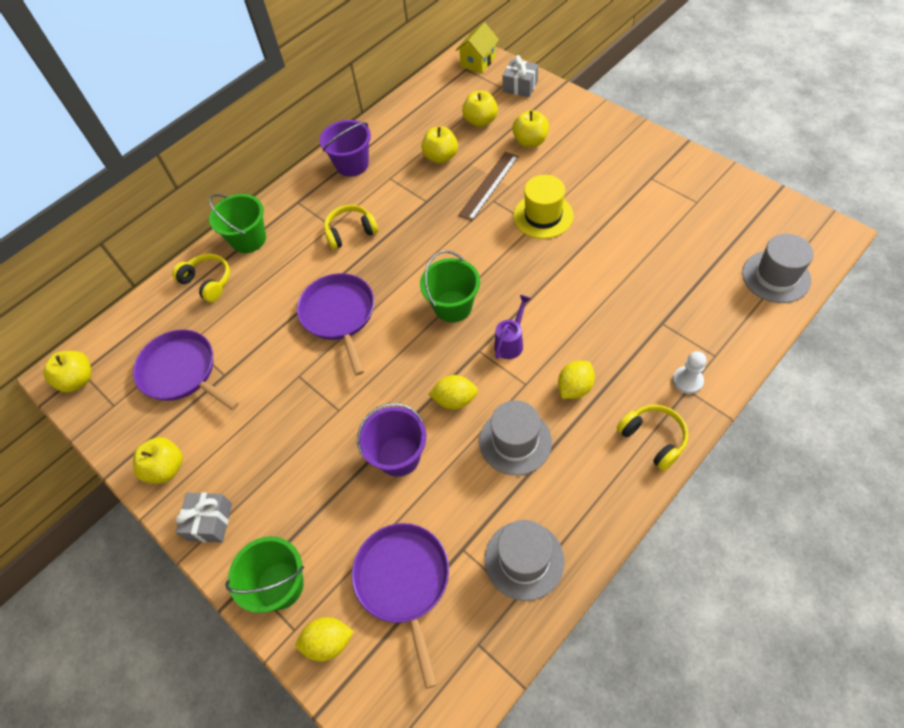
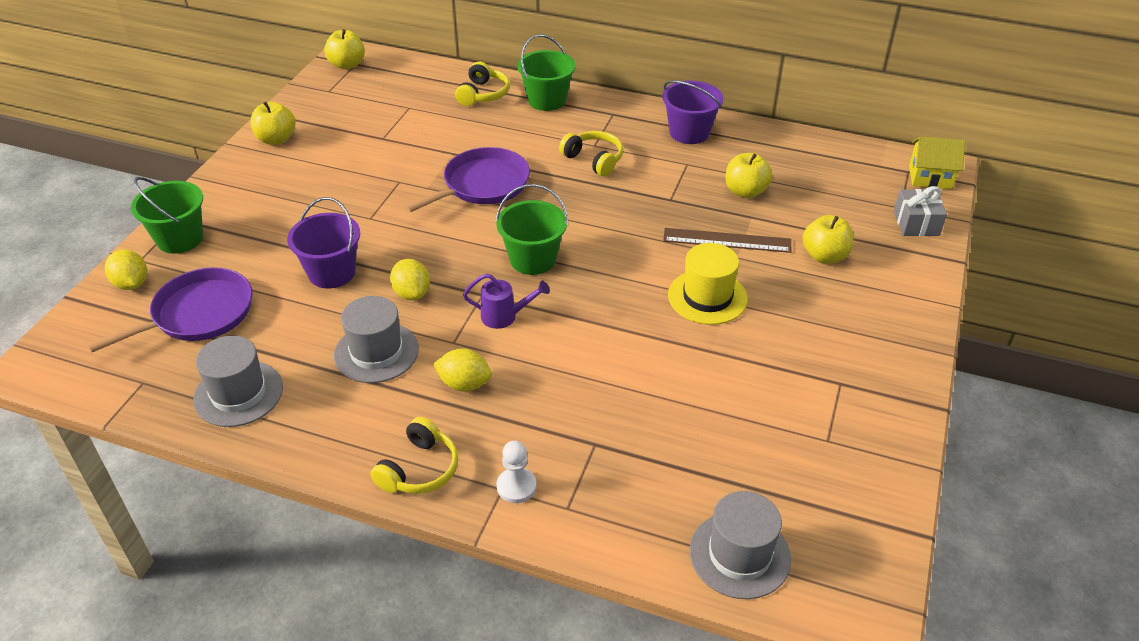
camera: 60 degrees right, 15 degrees down
purple pan [133,330,239,410] -> none
grey gift [175,492,232,543] -> none
yellow apple [462,91,498,127] -> none

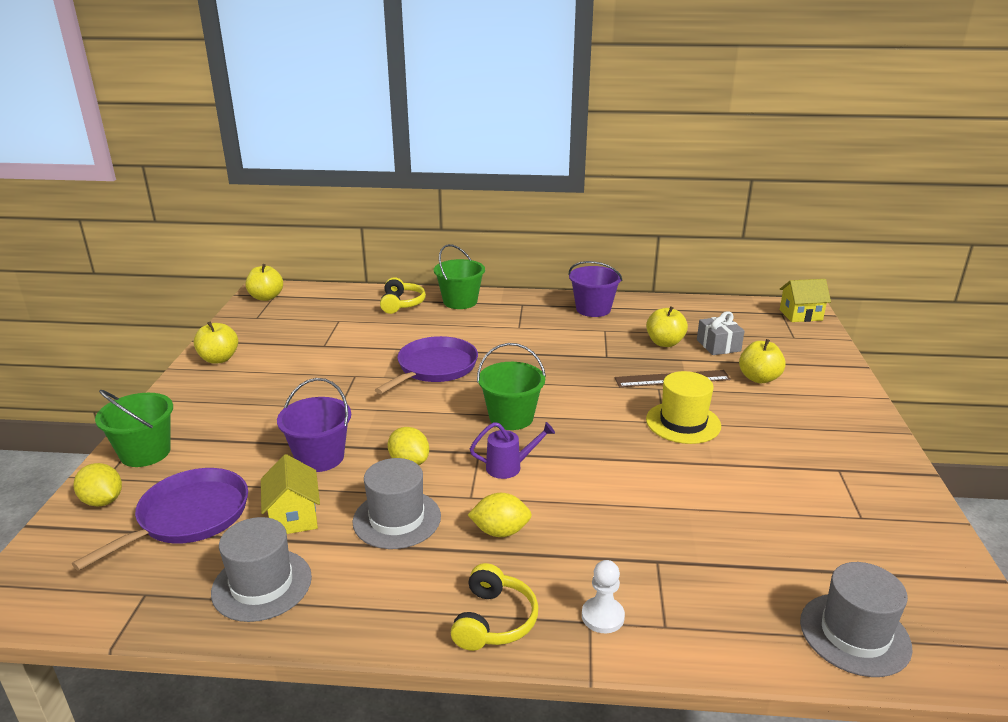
camera: 15 degrees left, 15 degrees down
yellow headphones [559,131,623,176] -> none
grey gift [894,186,947,236] -> grey gift moved to [697,311,744,355]
none -> yellow house [261,454,320,534]

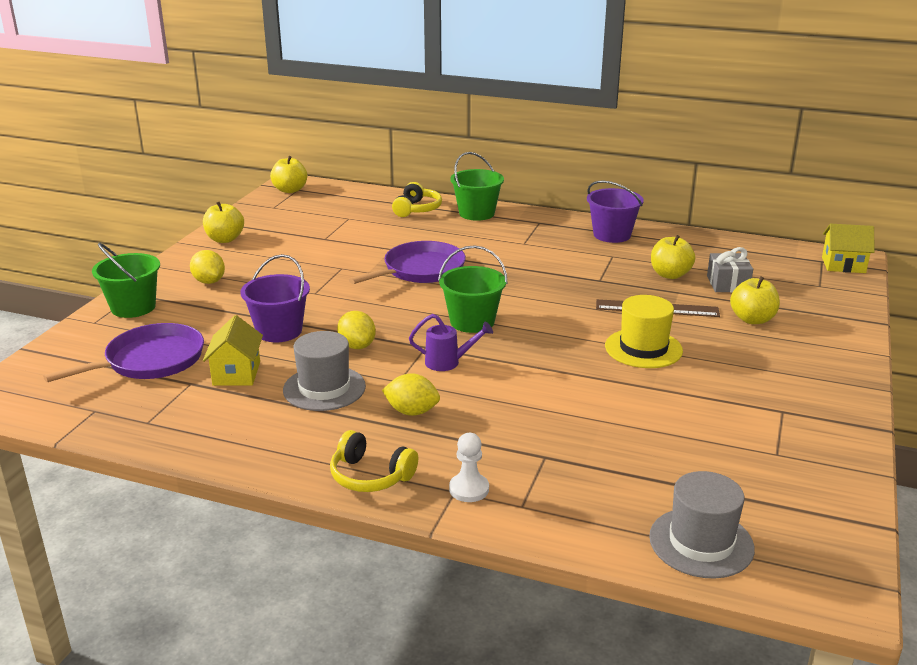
camera: 15 degrees right, 0 degrees up
yellow lemon [74,463,122,507] -> yellow lemon moved to [190,250,225,284]
grey hat [211,517,312,622] -> none
yellow headphones [451,563,538,651] -> yellow headphones turned 90 degrees clockwise [330,430,418,492]

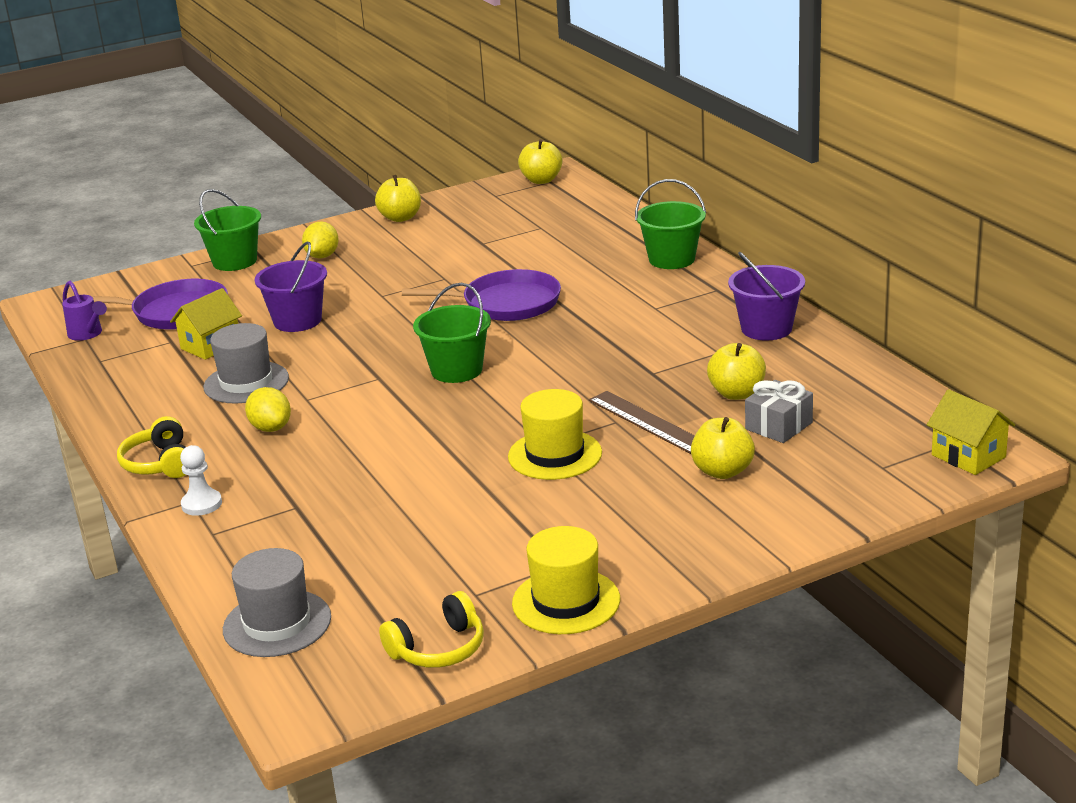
camera: 45 degrees right, 0 degrees up
yellow lemon [337,311,376,349] -> none
yellow headphones [392,182,442,217] -> yellow headphones moved to [379,591,484,668]
purple watering can [409,314,493,371] -> purple watering can moved to [62,281,107,341]
none -> yellow hat [512,526,620,634]

